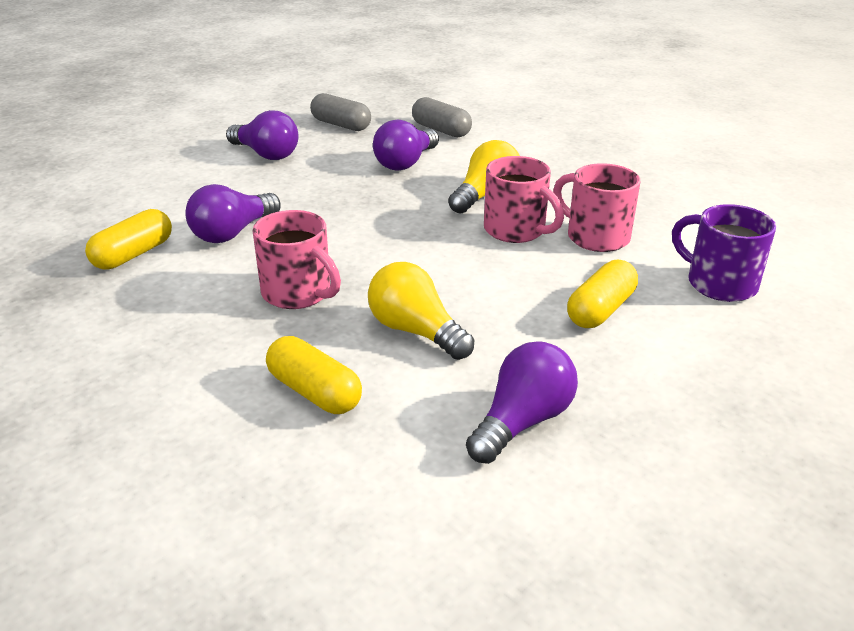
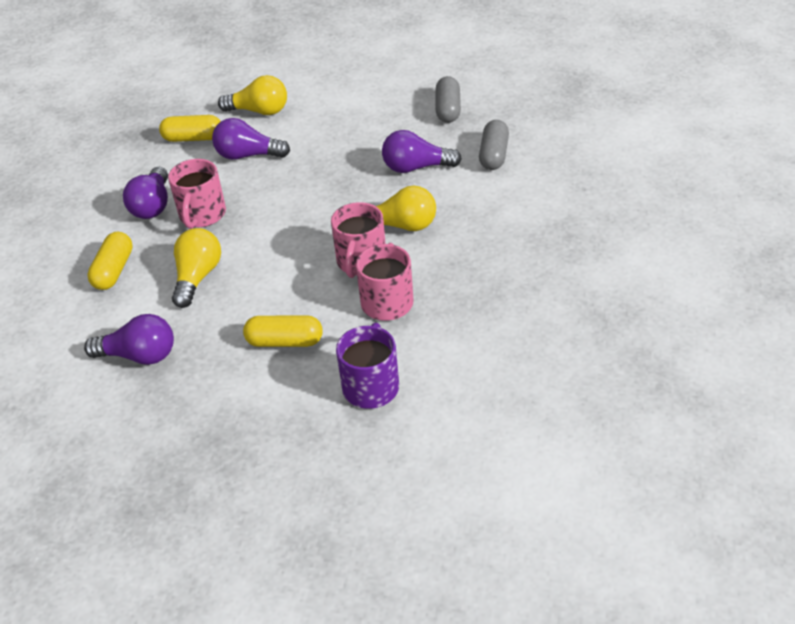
camera: 60 degrees right, 10 degrees up
purple light bulb [226,110,298,160] -> purple light bulb moved to [123,167,168,219]
none -> yellow light bulb [218,75,287,115]

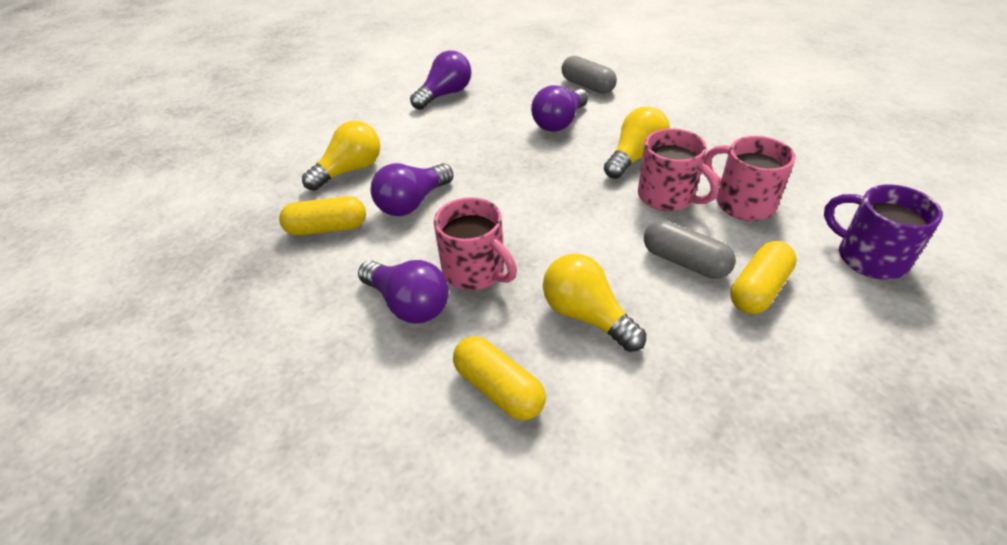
camera: 55 degrees left, 0 degrees up
purple light bulb [84,314,174,365] -> purple light bulb moved to [410,51,471,110]
yellow capsule [159,115,221,142] -> yellow capsule turned 45 degrees clockwise [279,196,366,236]
grey capsule [435,76,461,123] -> grey capsule moved to [644,220,736,279]

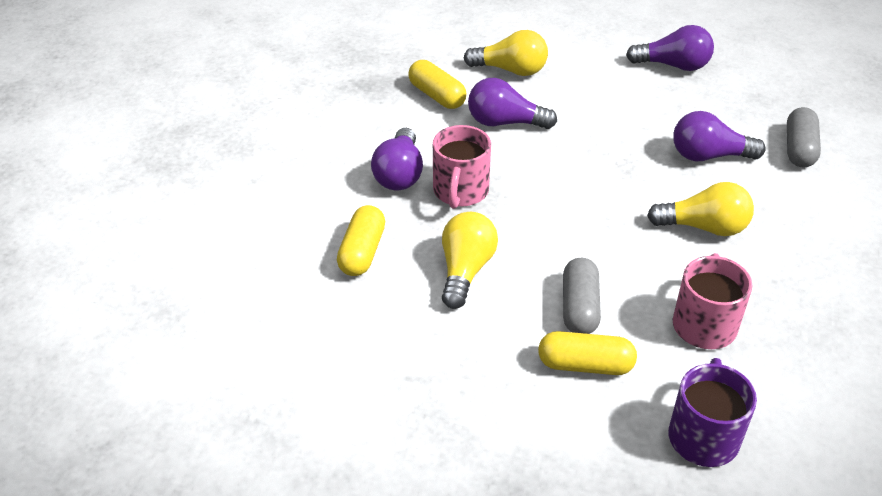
camera: 55 degrees right, 0 degrees up
pink mug [638,128,719,211] -> none

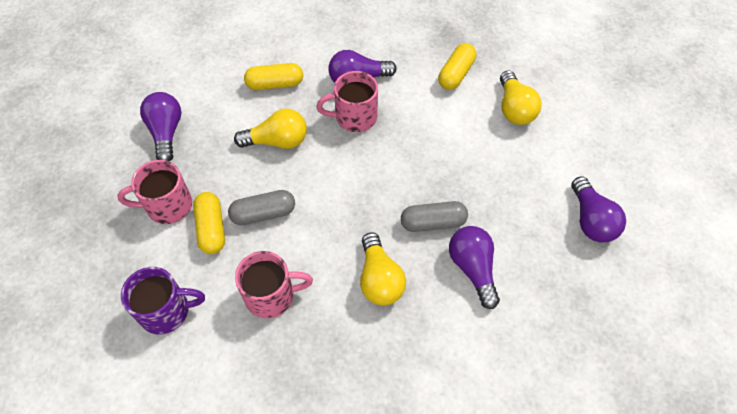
camera: 70 degrees right, 15 degrees up
purple light bulb [468,78,557,129] -> purple light bulb moved to [140,92,181,161]
grey capsule [787,107,821,167] -> grey capsule moved to [401,201,468,232]
none -> pink mug [117,160,192,224]

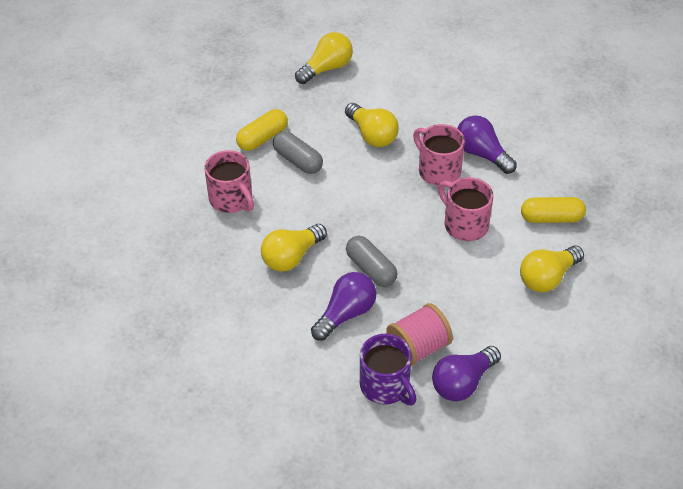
camera: 60 degrees right, 10 degrees down
pink mug [117,160,192,224] -> pink mug moved to [438,177,493,241]
purple mug [121,267,205,334] -> purple mug moved to [360,334,417,405]
purple light bulb [140,92,181,161] -> yellow light bulb [295,32,353,84]
yellow capsule [244,63,303,90] -> none
none -> pink spool [386,303,453,366]

